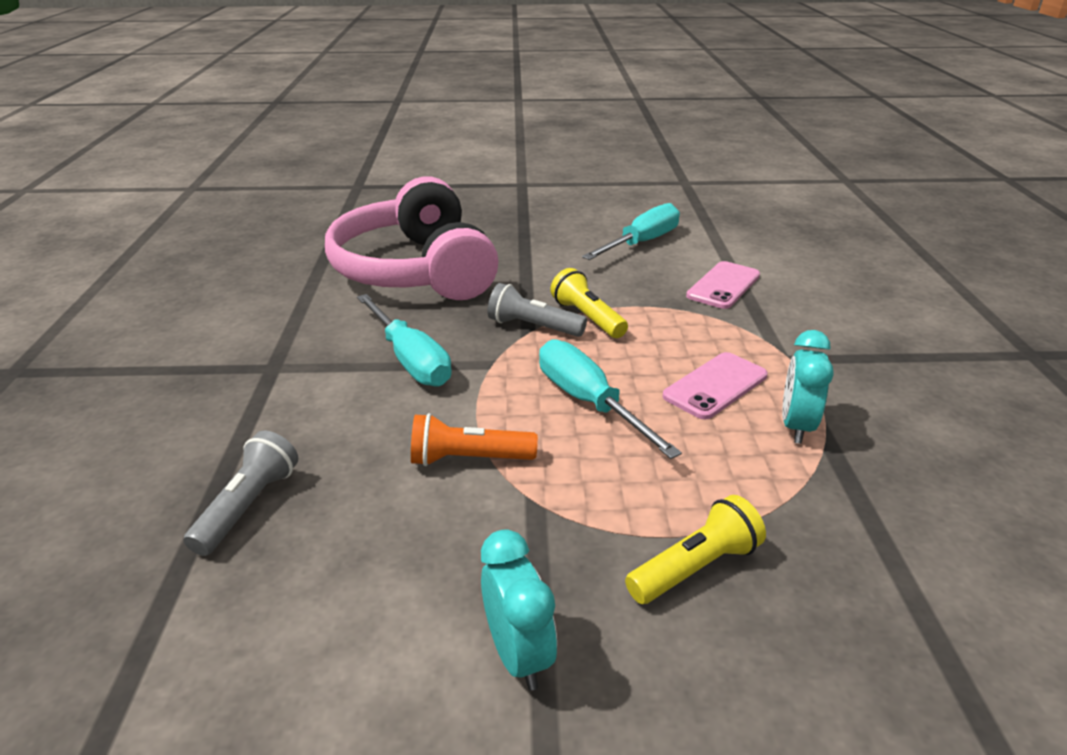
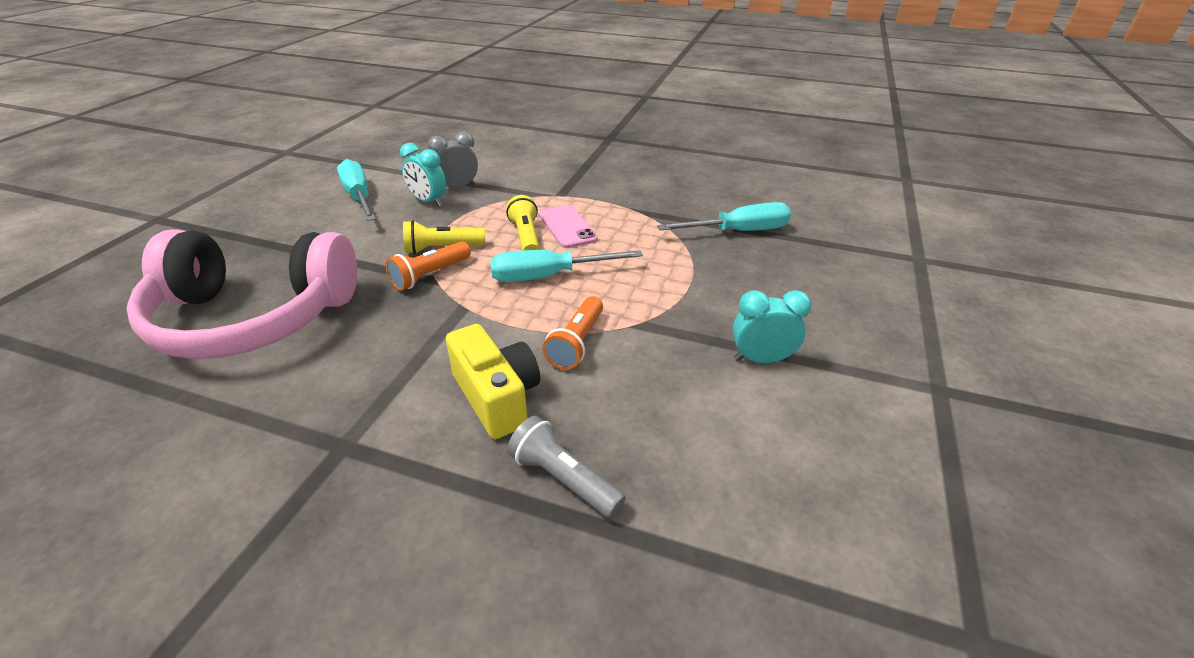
camera: 70 degrees left, 5 degrees up
turquoise screwdriver [357,294,452,386] -> turquoise screwdriver moved to [657,202,791,231]
grey flashlight [488,283,587,337] -> orange flashlight [386,241,471,291]
yellow flashlight [625,495,766,604] -> yellow flashlight moved to [506,195,540,250]
pink phone [686,261,760,309] -> grey clock [428,131,478,188]
turquoise clock [782,330,834,444] -> turquoise clock moved to [400,143,446,207]
none -> yellow camera [446,324,540,439]

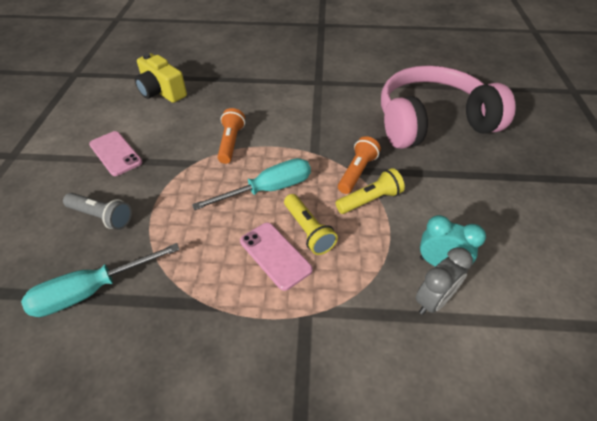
camera: 165 degrees right, 10 degrees up
turquoise screwdriver [337,159,376,221] -> none
yellow camera [446,324,540,439] -> yellow camera moved to [135,53,187,103]
grey flashlight [507,416,626,518] -> grey flashlight moved to [63,193,132,230]
turquoise clock [732,290,812,363] -> pink phone [89,131,142,176]

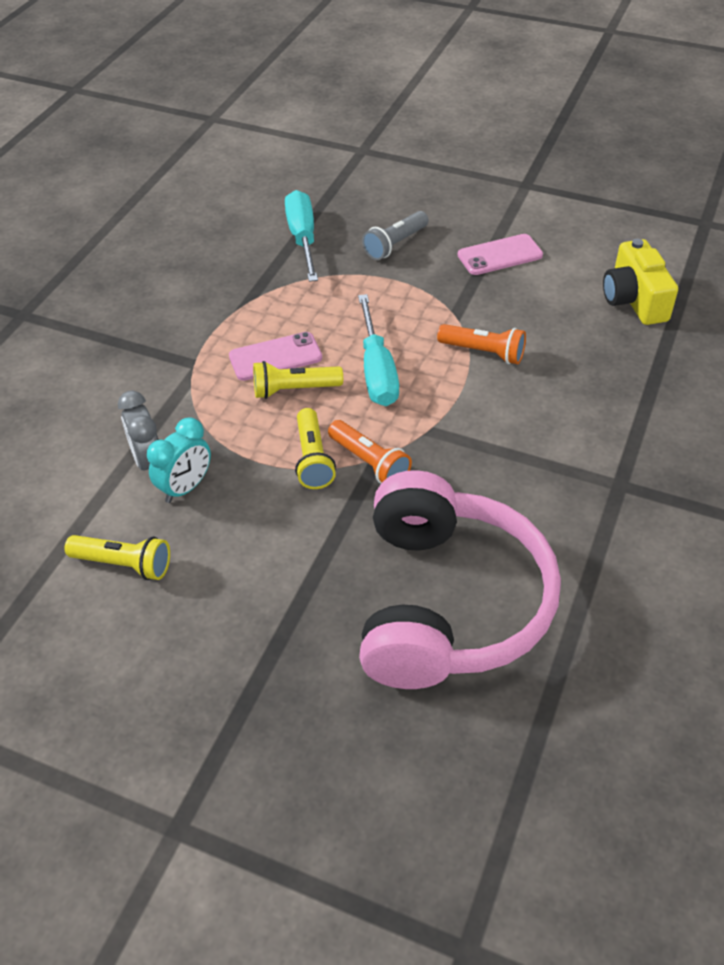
camera: 110 degrees right, 0 degrees up
yellow camera [135,53,187,103] -> yellow camera turned 75 degrees counterclockwise [603,239,678,325]
none -> yellow flashlight [65,535,170,580]

